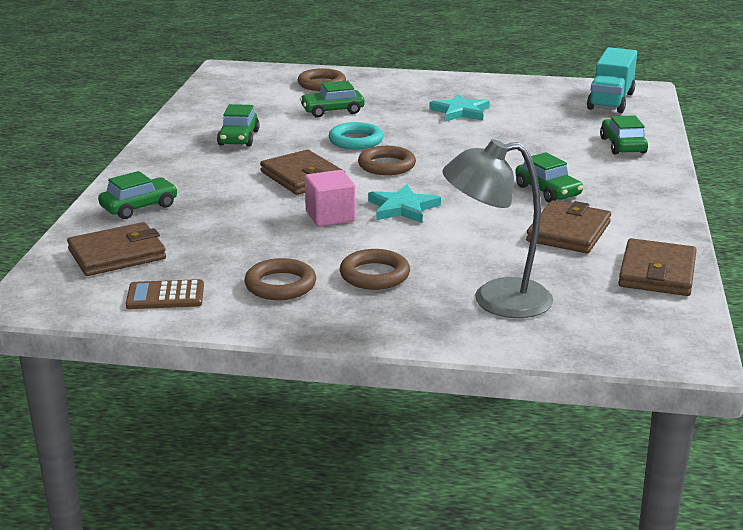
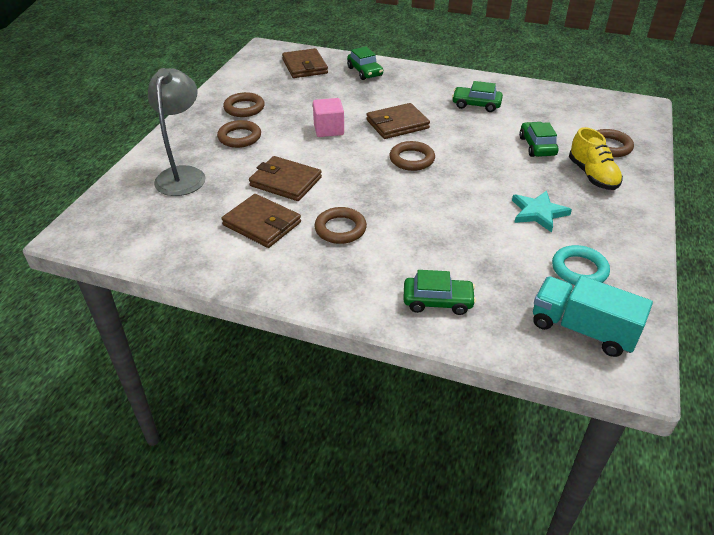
camera: 100 degrees right, 15 degrees up
brown calculator [126,279,204,309] -> none
turquoise ring [329,122,384,149] -> turquoise ring moved to [552,245,610,285]
turquoise star [368,184,441,223] -> none
green car [515,152,583,203] -> brown ring [314,207,367,244]
brown wallet [618,238,696,296] -> brown wallet moved to [249,156,322,201]
none -> yellow shoe [569,127,623,190]

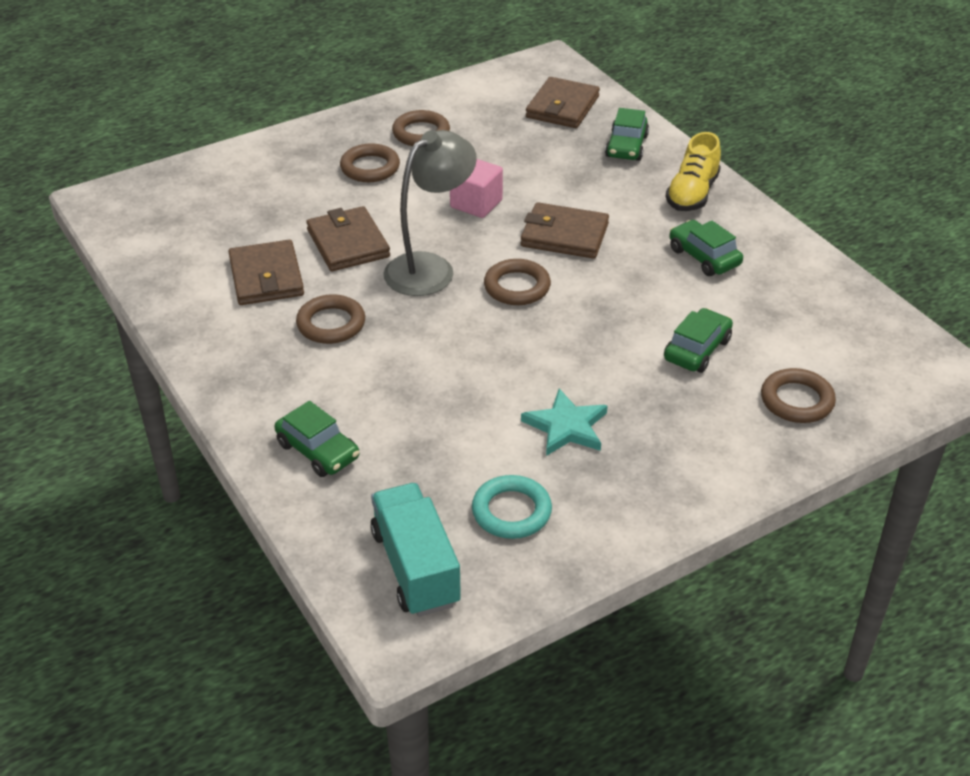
camera: 40 degrees right, 0 degrees up
grey lamp [148,68,205,196] -> grey lamp moved to [383,130,477,296]
yellow shoe [569,127,623,190] -> yellow shoe moved to [666,132,721,211]

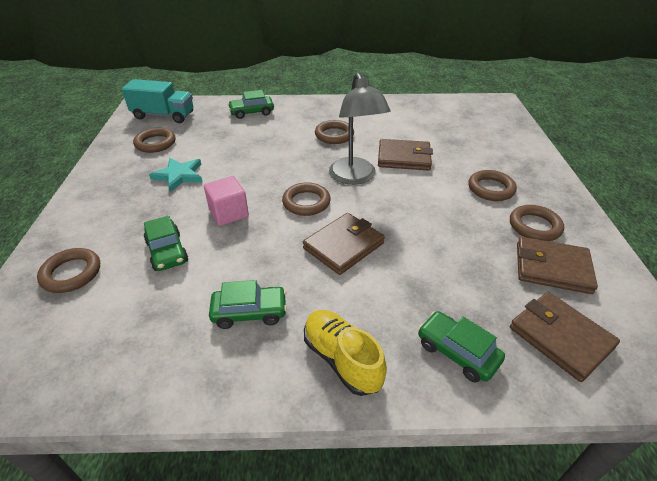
camera: 120 degrees right, 0 degrees up
brown wallet [228,240,304,305] -> brown wallet moved to [517,237,598,294]
pink cube [450,159,503,218] -> pink cube moved to [204,176,249,226]
turquoise ring [472,475,552,539] -> brown ring [133,128,176,153]

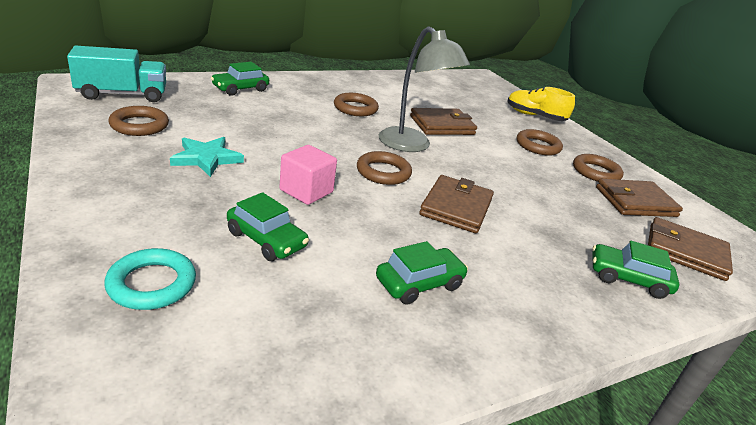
camera: 30 degrees left, 10 degrees down
brown ring [37,248,100,293] -> turquoise ring [104,248,196,310]
yellow shoe [304,310,387,396] -> yellow shoe moved to [508,87,575,121]

